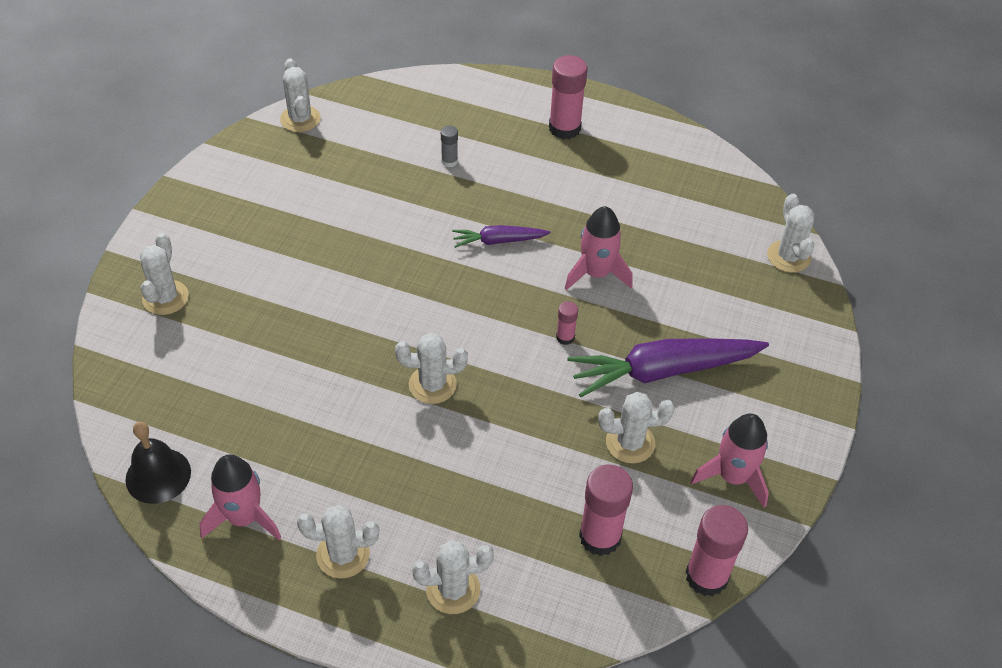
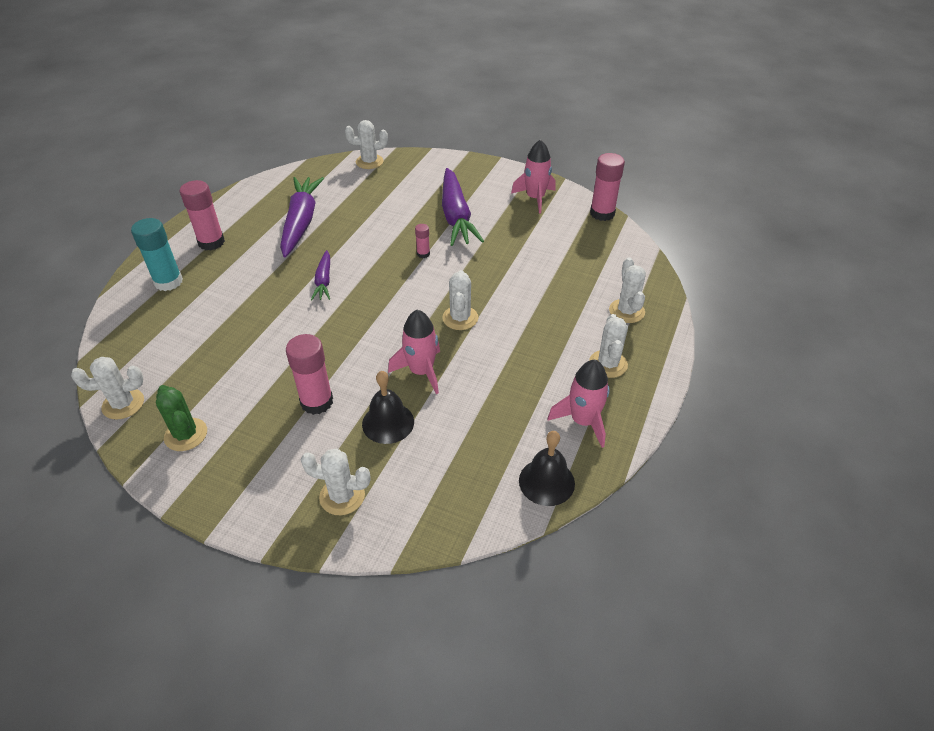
camera: 85 degrees left, 5 degrees down
grey glue stick [441,126,458,167] -> none
pink rocket [565,206,633,290] -> pink rocket moved to [388,310,440,394]
pink glue stick [579,464,633,556] -> pink glue stick moved to [286,334,333,415]
white cactus [598,392,675,463] -> none
none -> turquoise glue stick [131,218,183,291]
none -> green cactus [156,385,207,451]
none -> purple carrot [280,177,324,258]
none -> black bell [362,371,414,444]

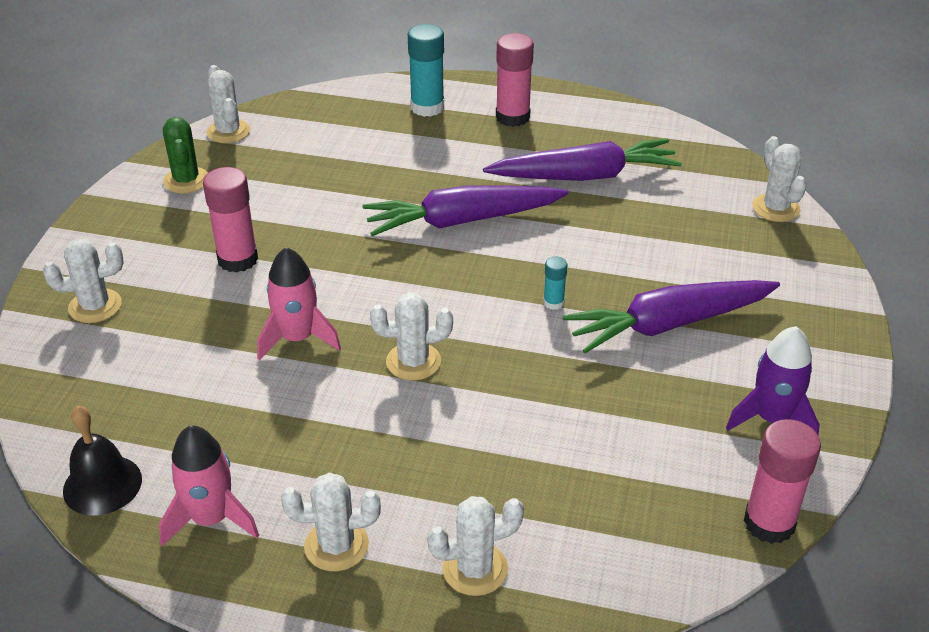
camera: 80 degrees right, 5 degrees down
green cactus [156,385,207,451] -> green cactus turned 60 degrees counterclockwise [163,117,208,194]
white cactus [301,449,371,515] -> white cactus turned 75 degrees clockwise [43,239,124,323]
purple carrot [311,250,330,300] -> purple carrot [363,186,568,236], size x1.91
black bell [362,371,414,444] -> none
pink glue stick [415,224,430,258] -> turquoise glue stick [543,257,567,310]
pink rocket [511,139,556,214] -> purple rocket [726,326,820,435]

